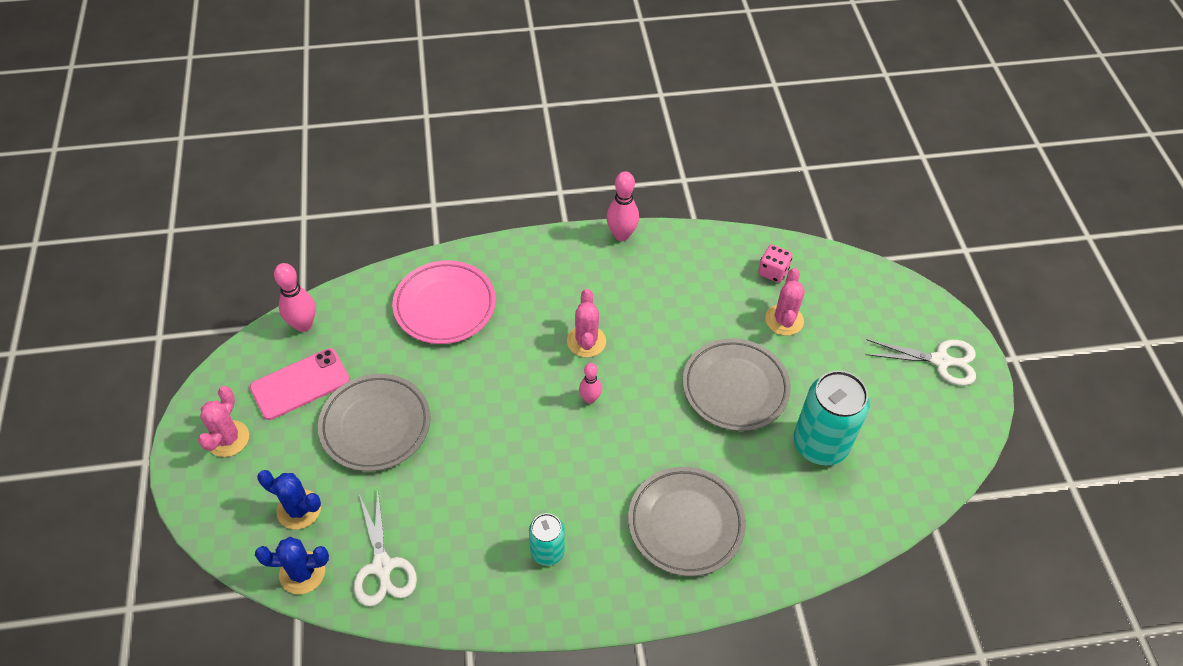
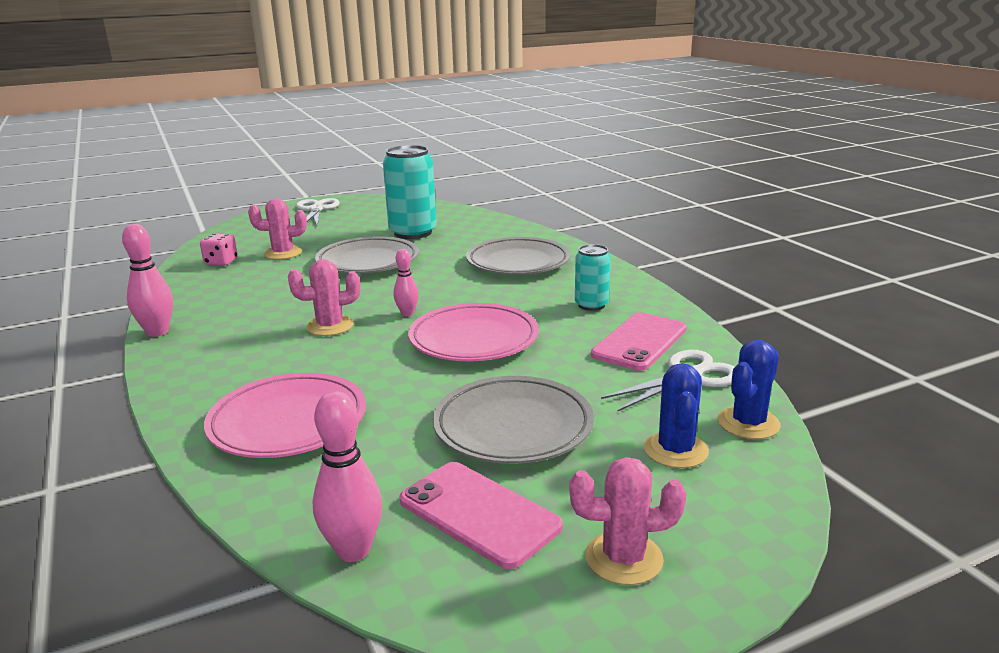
camera: 105 degrees left, 30 degrees down
blue cactus [255,537,329,594] -> blue cactus turned 60 degrees clockwise [718,340,781,439]
none -> pink plate [408,303,539,361]
none -> pink phone [591,312,687,371]

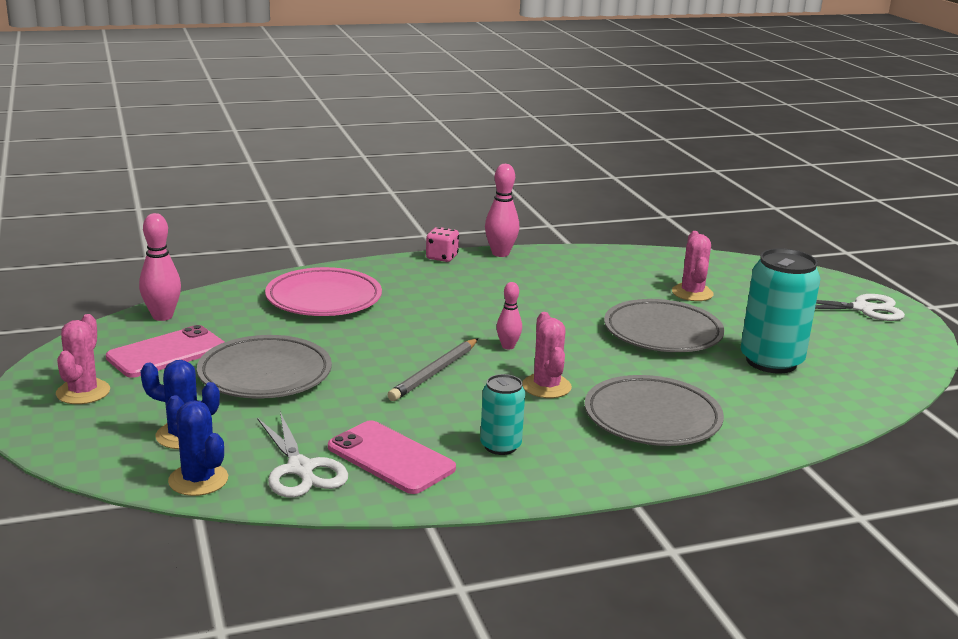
camera: 95 degrees right, 0 degrees up
pink dice [200,233,238,266] -> pink dice moved to [426,227,459,262]
pink cactus [288,259,360,336] -> pink cactus moved to [522,312,572,398]
pink plate [408,303,539,361] -> grey pencil [388,339,478,401]

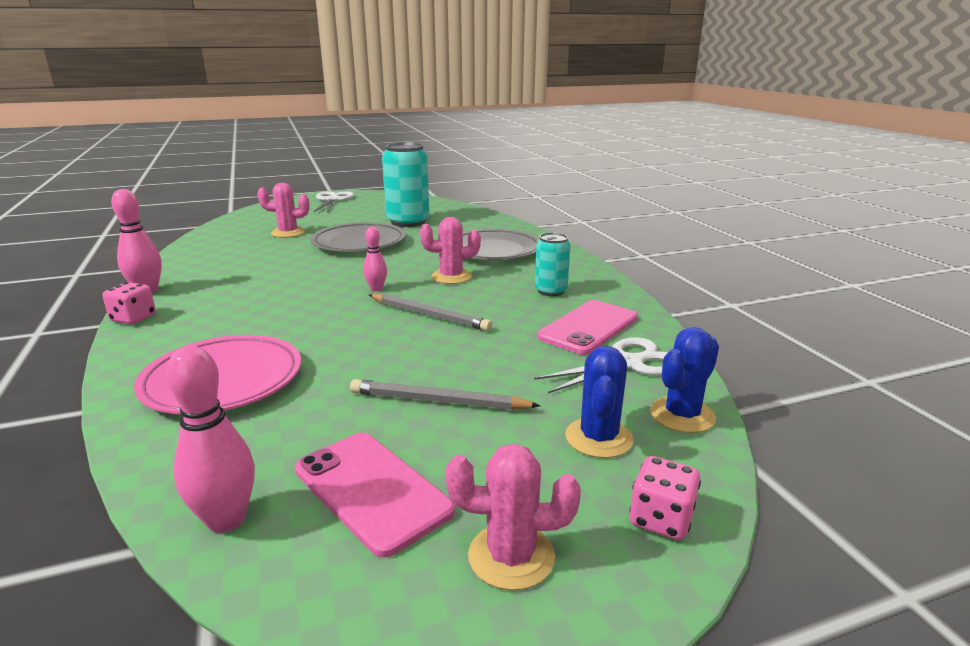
camera: 90 degrees left, 0 degrees up
grey plate [197,335,332,399] -> grey pencil [350,379,541,410]
none -> pink dice [629,456,701,540]

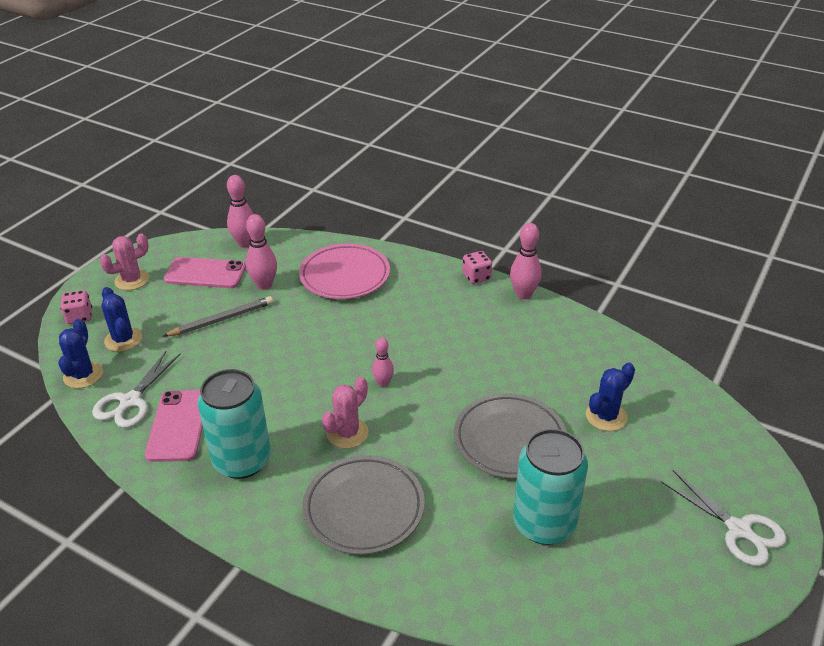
camera: 140 degrees right, 15 degrees up
pink cactus [257,183,310,238] -> blue cactus [586,363,635,431]
grey pencil [369,294,492,331] -> none
turquoise can [535,233,570,296] -> turquoise can [197,369,271,479], size x1.80
none -> pink bowling pin [246,214,277,290]

